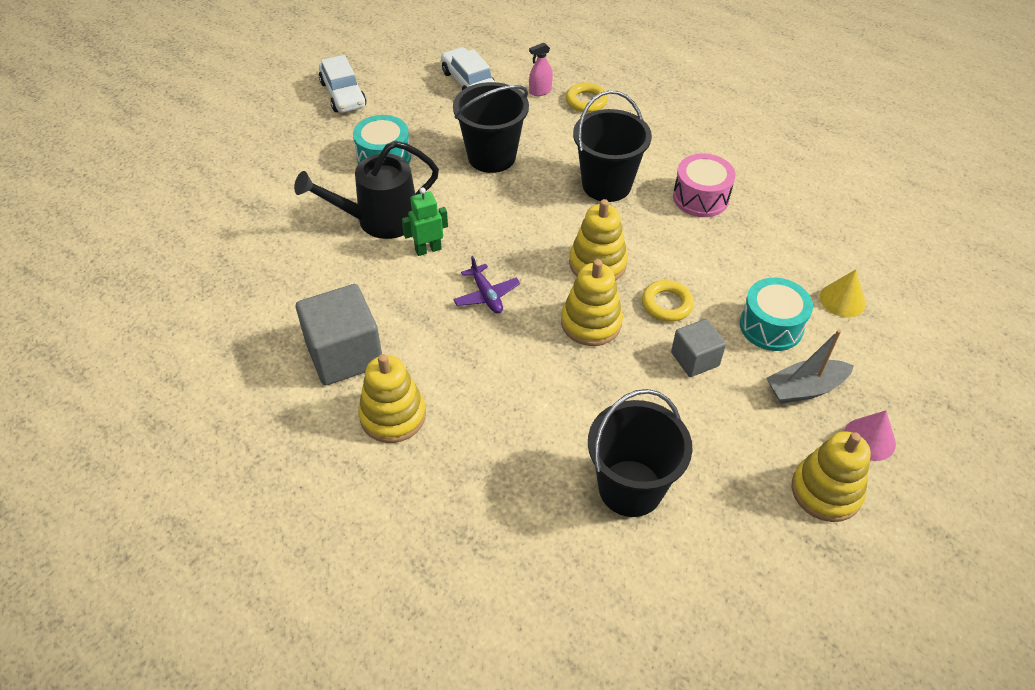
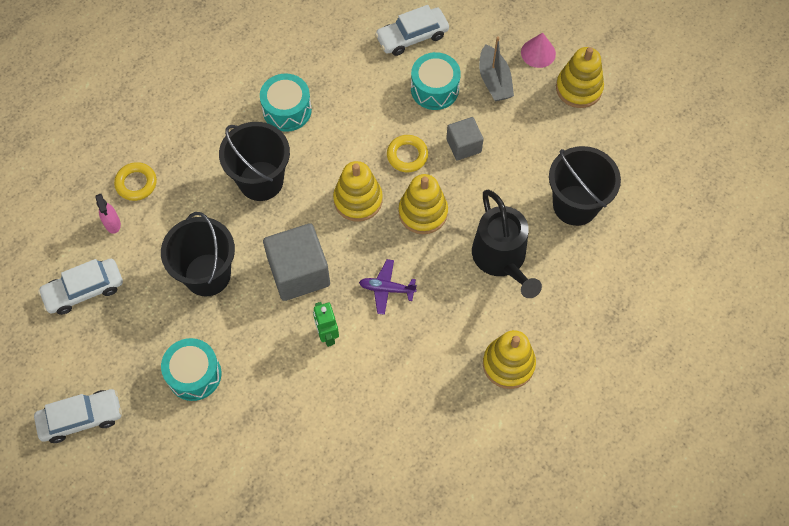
camera: 85 degrees left, 15 degrees up
black watering can [294,141,439,239] -> black watering can moved to [472,189,542,298]
grey cube [296,284,382,386] -> grey cube moved to [263,223,330,301]
purple plane [453,256,520,314] -> purple plane turned 150 degrees counterclockwise [359,259,417,315]
pink drum [673,154,735,217] -> turquoise drum [260,73,312,132]
yellow cone [820,270,866,317] -> white car [375,5,449,56]

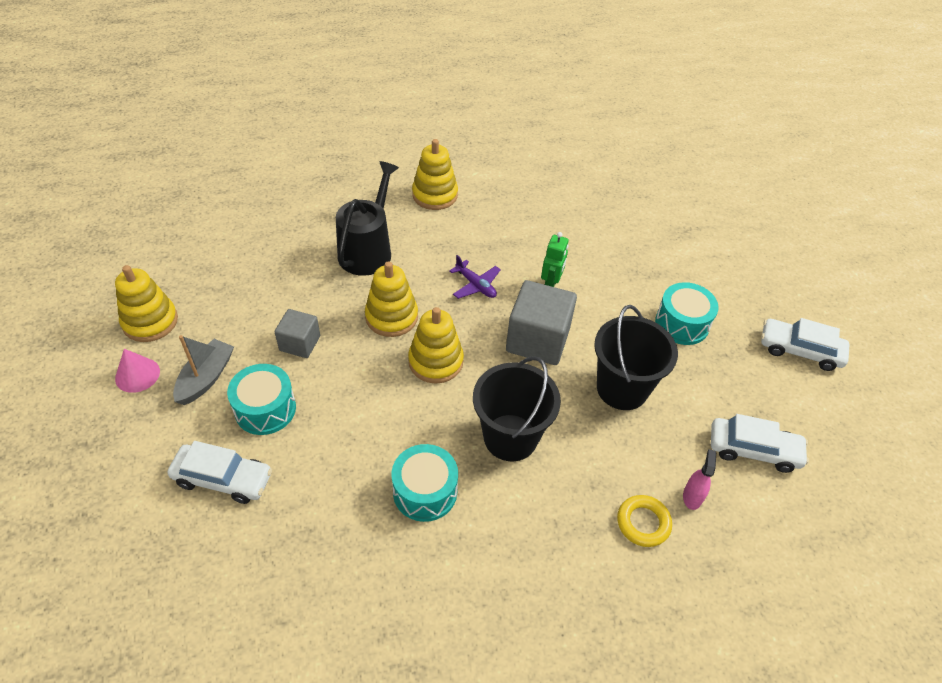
camera: 145 degrees left, 15 degrees down
yellow ring [387,135,428,172] -> none
black bucket [549,146,621,226] -> none

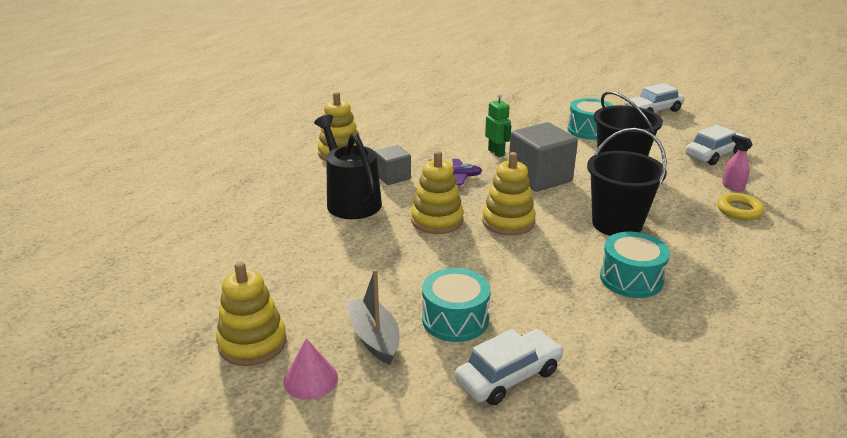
camera: 45 degrees left, 20 degrees down
grey cube [275,309,320,358] -> grey cube moved to [375,145,411,185]

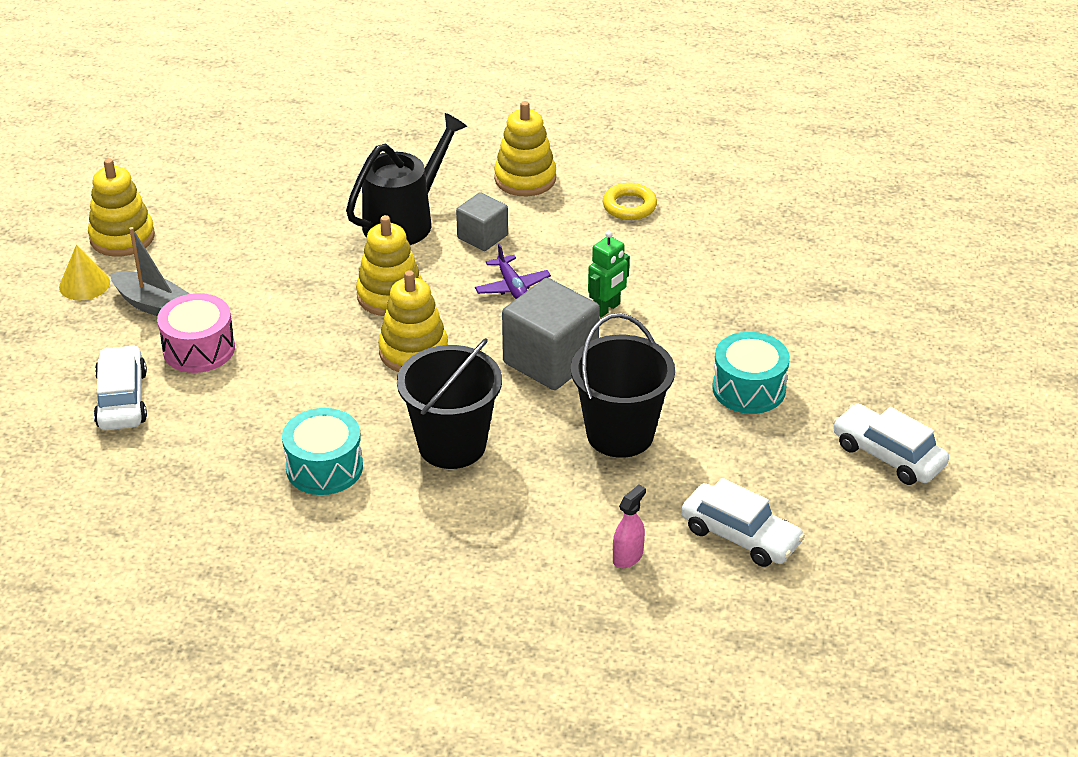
camera: 70 degrees right, 10 degrees up
pink cone [284,338,338,400] -> yellow cone [59,245,110,300]
grey boat [346,269,399,365] -> grey boat turned 75 degrees clockwise [110,227,190,316]
turquoise drum [422,268,491,342] -> pink drum [157,293,235,373]
white car [455,329,564,405] -> white car turned 135 degrees counterclockwise [94,345,147,430]
yellow ring [717,193,765,220] -> yellow ring moved to [603,183,657,220]

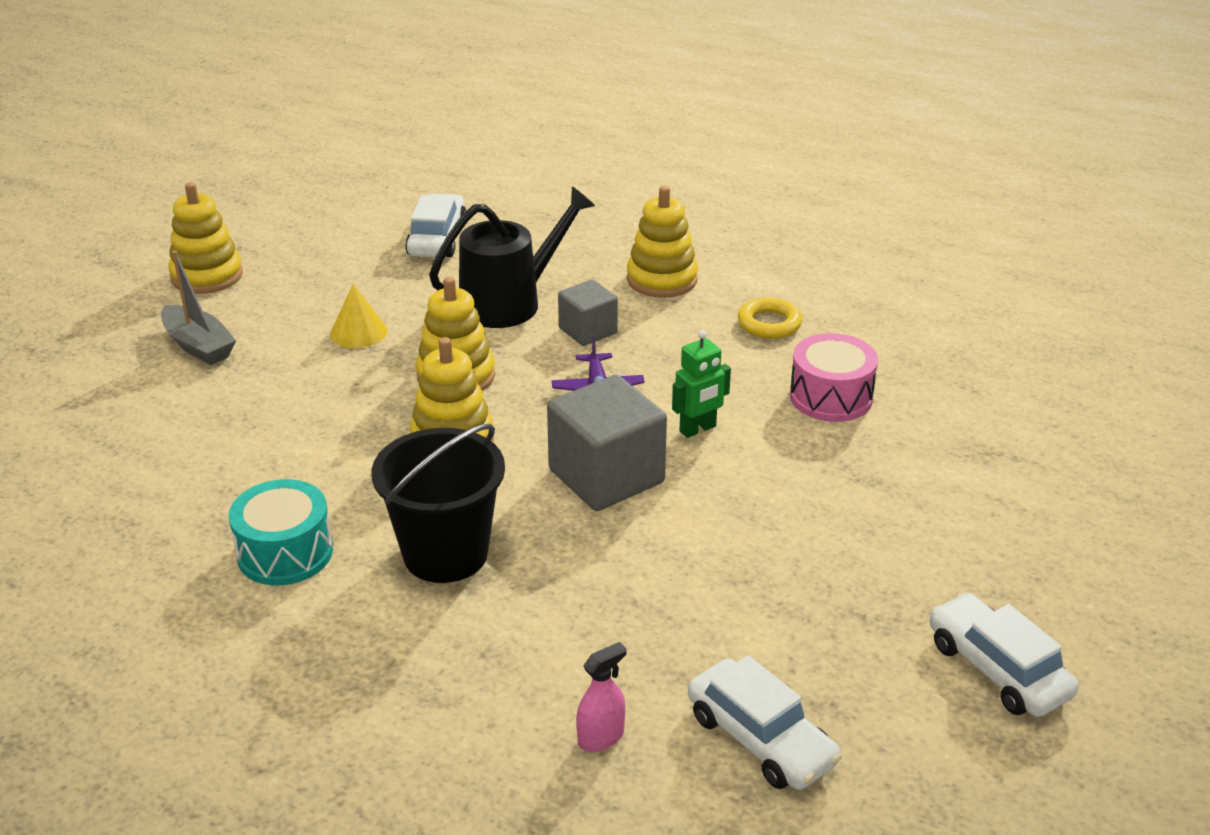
camera: 15 degrees right, 5 degrees down
yellow cone [59,245,110,300] -> yellow cone moved to [330,284,387,348]
white car [94,345,147,430] -> white car moved to [405,194,466,257]
pink drum [157,293,235,373] -> pink drum moved to [790,333,878,422]
black bucket [571,313,675,458] -> none
turquoise drum [712,332,790,414] -> none

